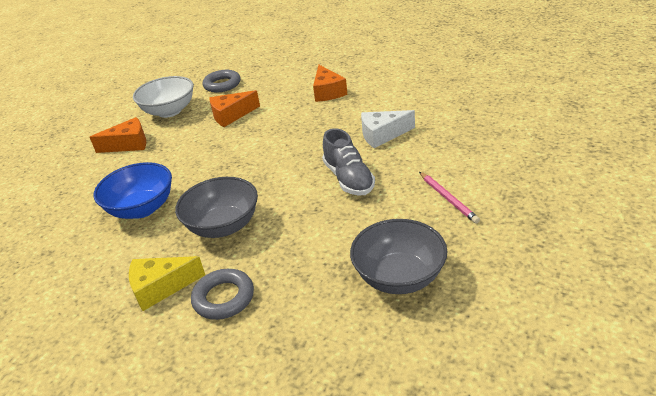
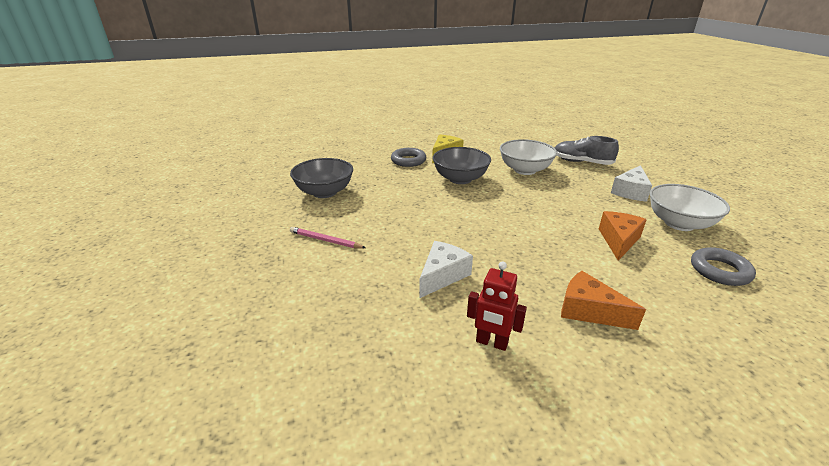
camera: 135 degrees right, 5 degrees down
orange cheese [90,117,146,153] -> white cheese [611,165,652,202]
blue bowl [94,162,172,219] -> white bowl [500,139,557,175]
grey shoe [322,128,375,196] -> grey shoe moved to [555,136,619,165]
none -> red robot [467,261,527,351]

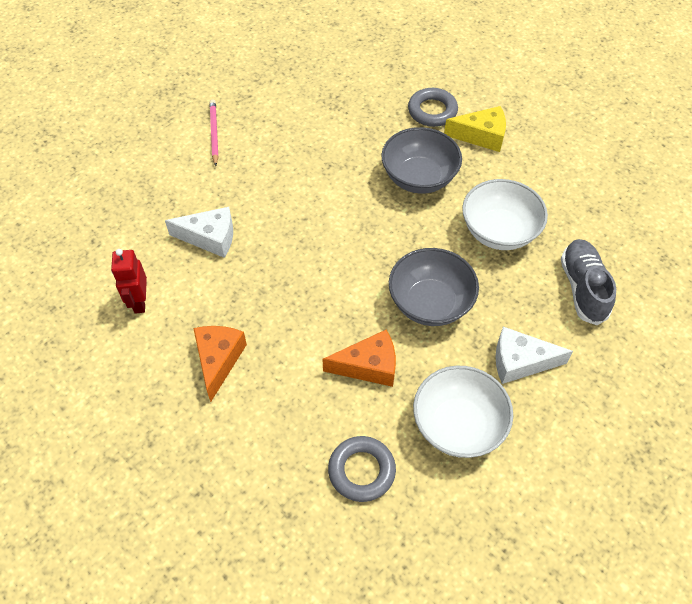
camera: 60 degrees right, 25 degrees up
grey bowl [290,158,353,198] -> grey bowl moved to [389,248,479,326]

